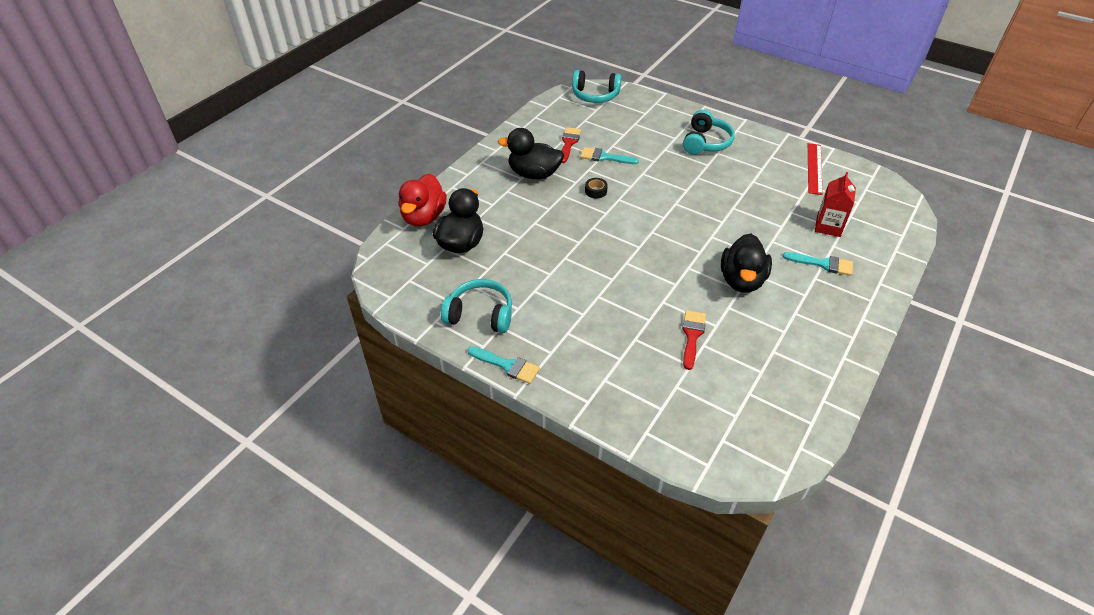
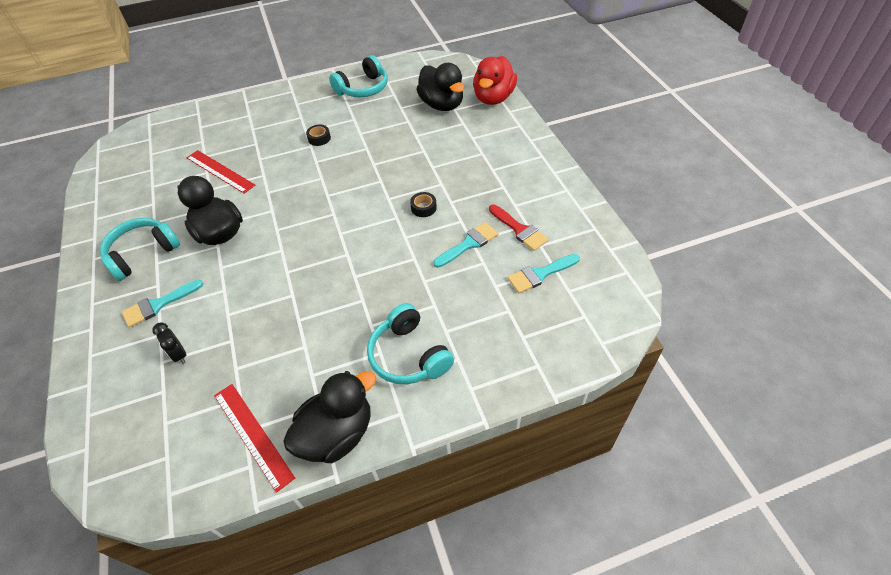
camera: 130 degrees right, 5 degrees up
red duck [399,174,447,226] -> red duck turned 120 degrees counterclockwise [473,56,517,105]
turquoise brush [468,346,540,384] -> turquoise brush moved to [508,254,580,293]
black duck [498,128,564,179] -> black duck moved to [283,371,376,463]
turquoise headphones [572,70,622,103] -> turquoise headphones moved to [100,218,180,281]
red brush [682,310,706,370] -> red ruler [186,150,255,194]
red carton [815,172,856,237] -> black clock [152,323,186,364]
none -> black tape [306,125,331,146]

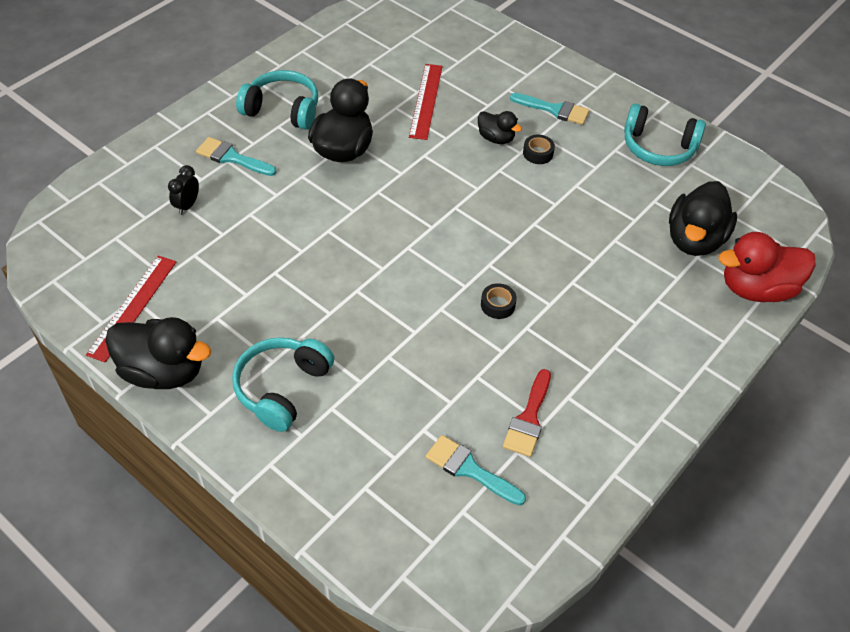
camera: 55 degrees right, 0 degrees up
turquoise brush [433,222,499,268] -> turquoise brush moved to [510,93,590,125]
none -> black duck [478,111,522,144]

